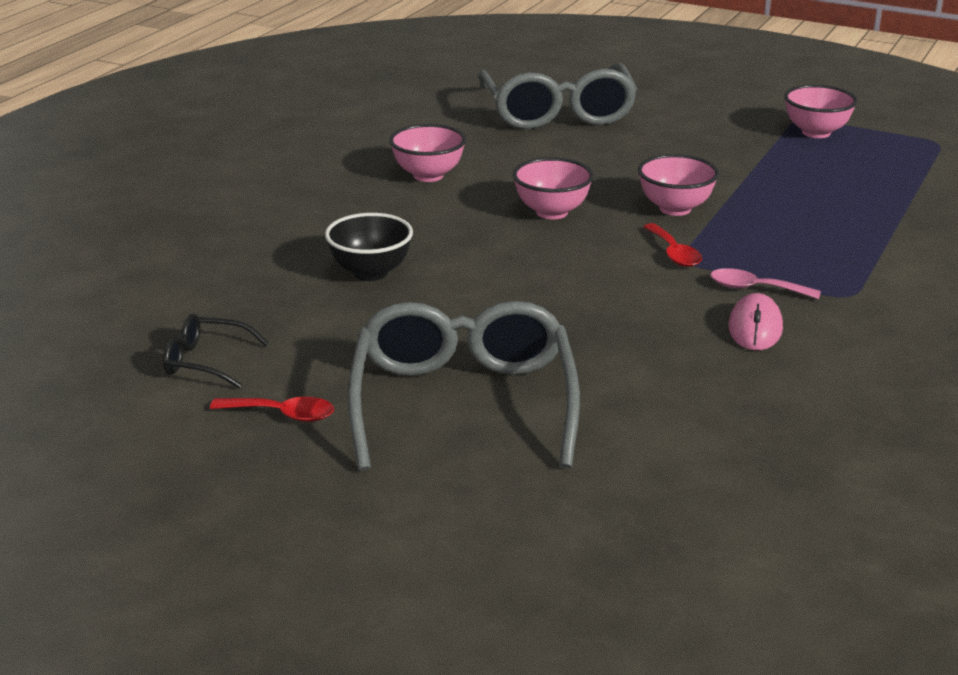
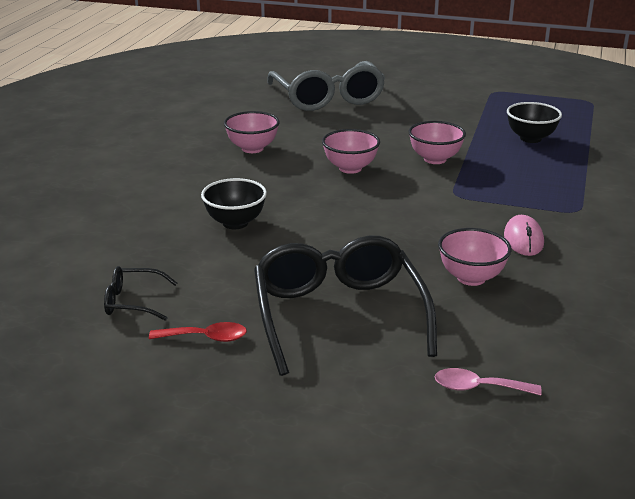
camera: 10 degrees left, 0 degrees up
grey glasses [348,301,580,471] -> black glasses [254,236,437,376]
red spoon [643,223,702,267] -> none
pink spoon [710,268,821,299] -> pink spoon moved to [435,368,542,395]
pink bowl [784,85,857,138] -> pink bowl moved to [438,228,512,286]
none -> black bowl [507,102,562,143]

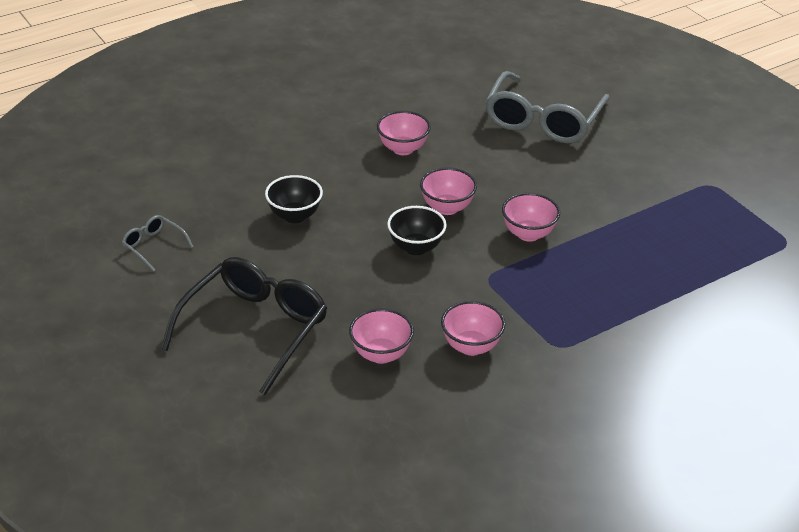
camera: 40 degrees right, 10 degrees up
black glasses [104,266,177,321] -> grey glasses [122,215,193,272]
red spoon [149,322,247,342] -> none
pink spoon [435,368,542,395] -> none
pink mouse [504,215,544,256] -> pink bowl [441,301,505,356]
black bowl [507,102,562,143] -> black bowl moved to [387,206,447,255]

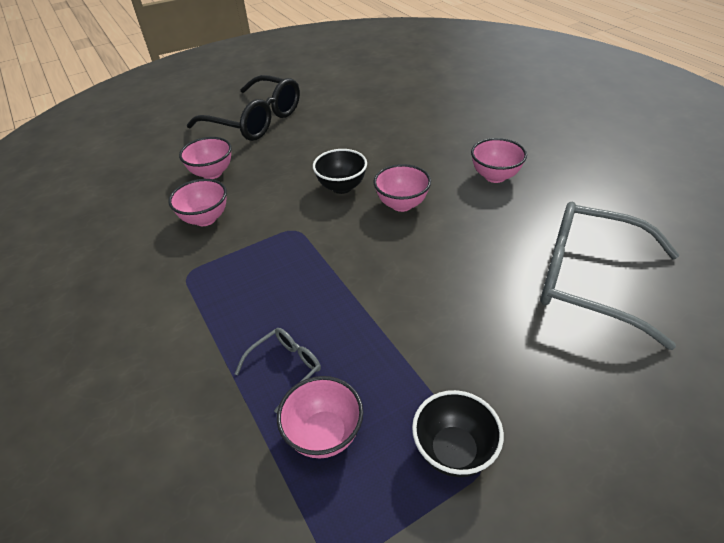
camera: 95 degrees right, 5 degrees up
grey glasses [122,215,193,272] -> grey glasses moved to [235,328,321,413]
black bowl [265,175,323,223] -> black bowl moved to [412,390,504,477]
pink bowl [502,193,560,242] -> pink bowl moved to [277,376,363,458]

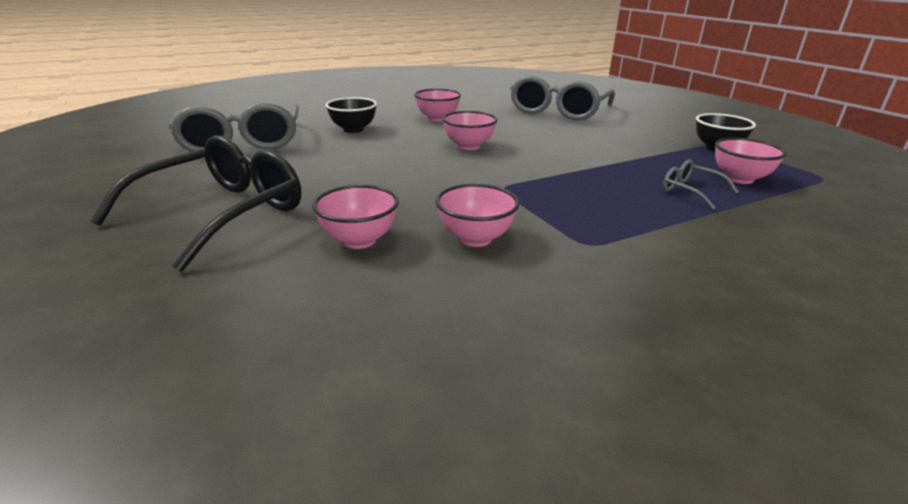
camera: 90 degrees left, 15 degrees down
black bowl [313,149,367,194] -> black bowl moved to [326,97,377,133]
none -> grey glasses [169,102,299,152]

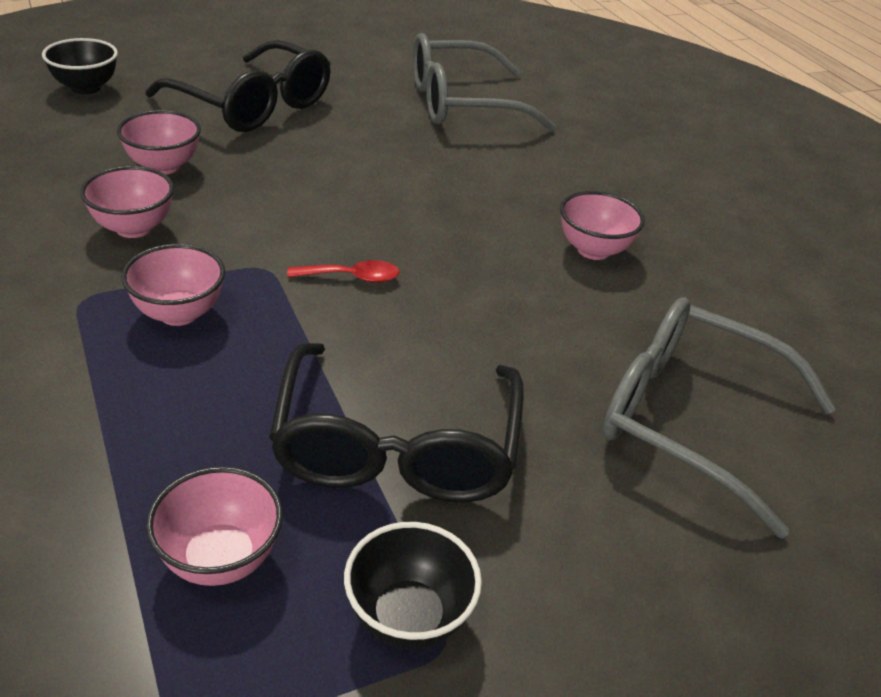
camera: 90 degrees right, 10 degrees up
black bowl [326,97,377,133] -> black bowl moved to [42,38,118,94]
pink bowl [442,111,497,150] -> pink bowl moved to [121,244,225,326]
grey glasses [663,160,739,210] -> none
none -> black glasses [269,343,524,503]
none -> red spoon [287,260,399,283]

